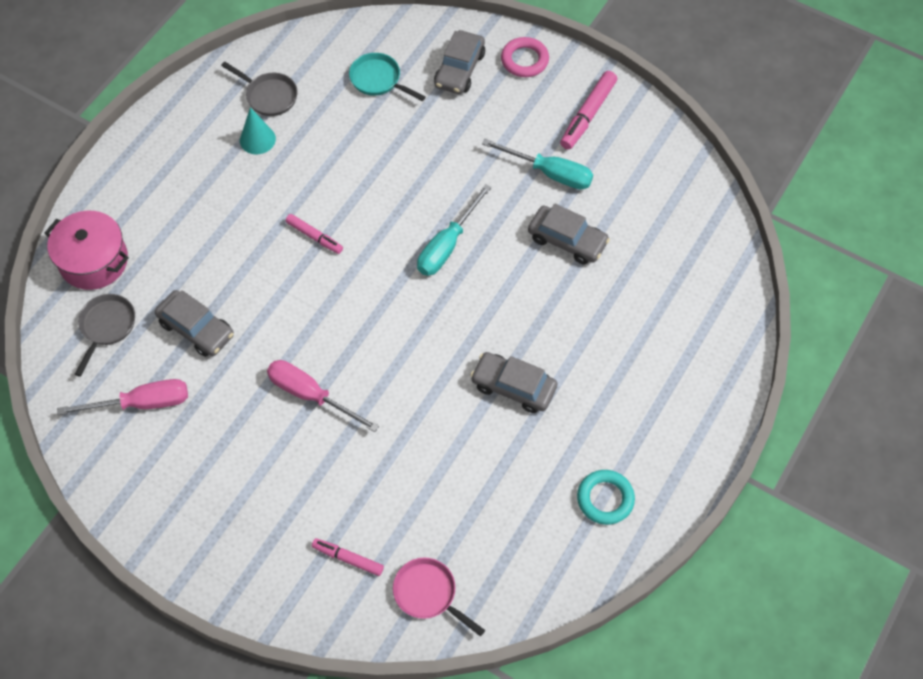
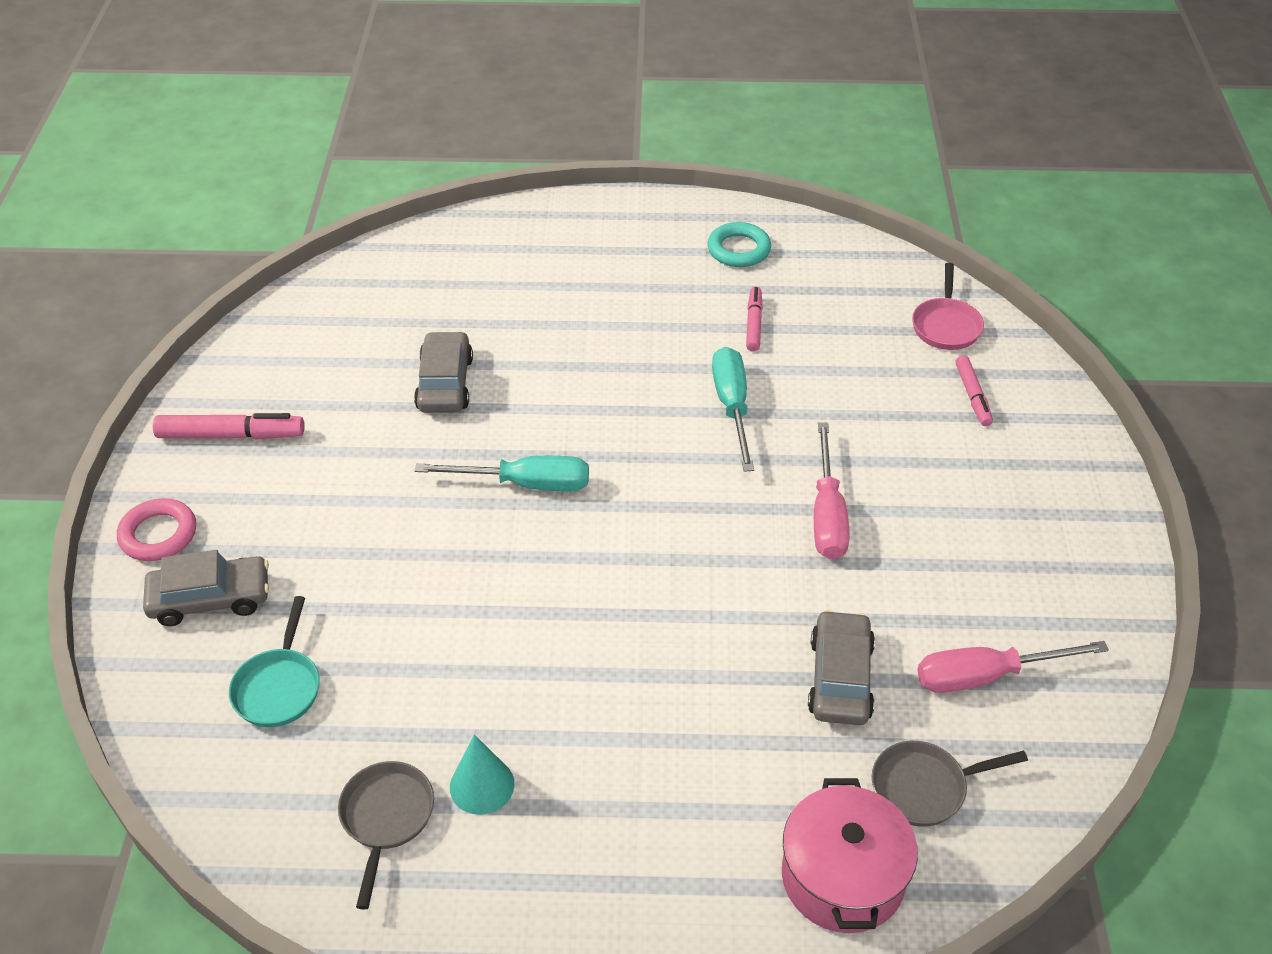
camera: 120 degrees left, 15 degrees down
pink screwdriver [57,379,188,415] -> pink screwdriver turned 60 degrees counterclockwise [917,641,1109,693]
pink marker [286,214,343,254] -> pink marker moved to [746,287,763,352]
grey car [470,352,557,413] -> none
turquoise screwdriver [482,139,593,190] -> turquoise screwdriver moved to [712,347,754,472]

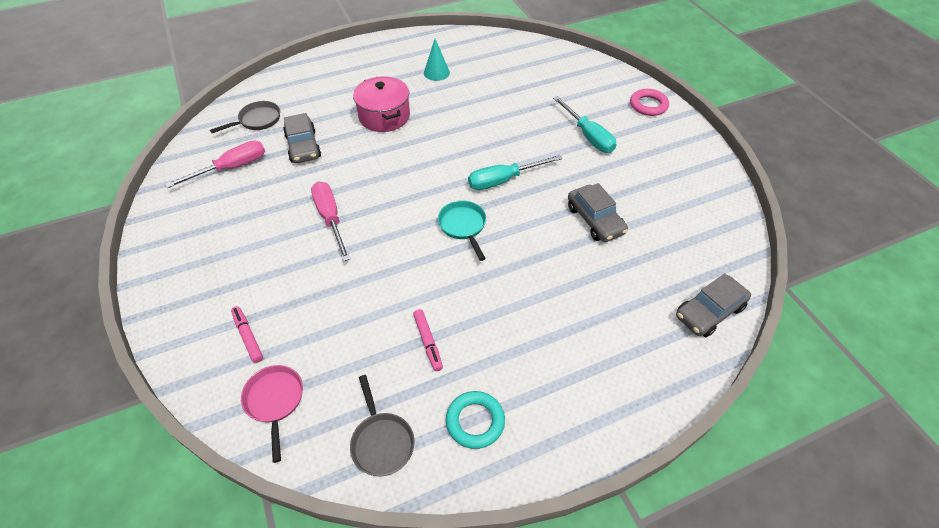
camera: 155 degrees right, 5 degrees up
grey car [143,550,269,626] -> grey car moved to [676,273,751,337]
pink marker [153,413,305,440] -> none
turquoise pan [229,596,320,727] -> turquoise pan moved to [438,200,486,261]
grey pan [338,761,434,910] -> grey pan moved to [350,375,415,476]
turquoise screwdriver [712,347,754,472] -> turquoise screwdriver moved to [553,96,617,153]
pink pot [782,778,918,933] -> pink pot moved to [353,76,410,132]

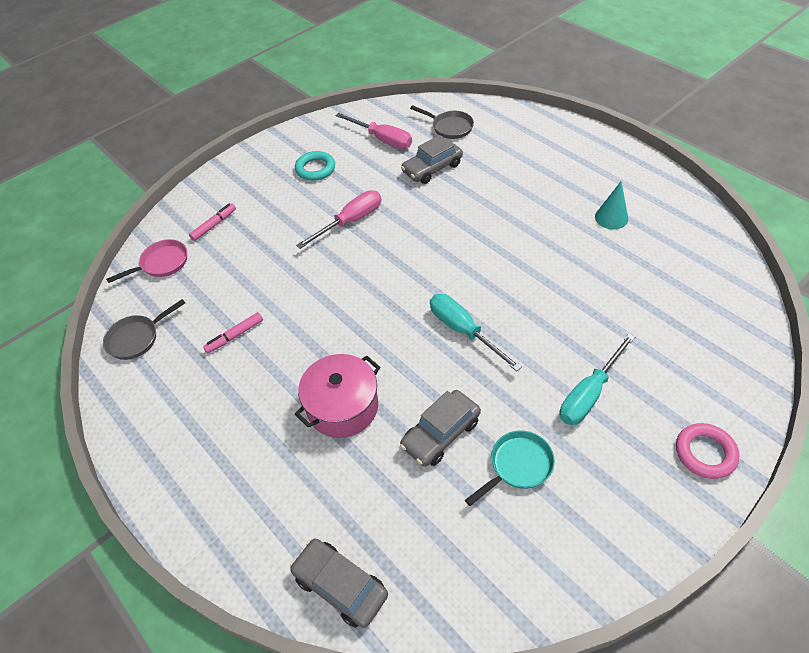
camera: 75 degrees right, 0 degrees up
pink pot [353,76,410,132] -> pink pot moved to [295,354,380,438]
turquoise pan [438,200,486,261] -> turquoise pan moved to [465,430,555,506]
turquoise ring [446,391,505,449] -> turquoise ring moved to [295,151,335,181]

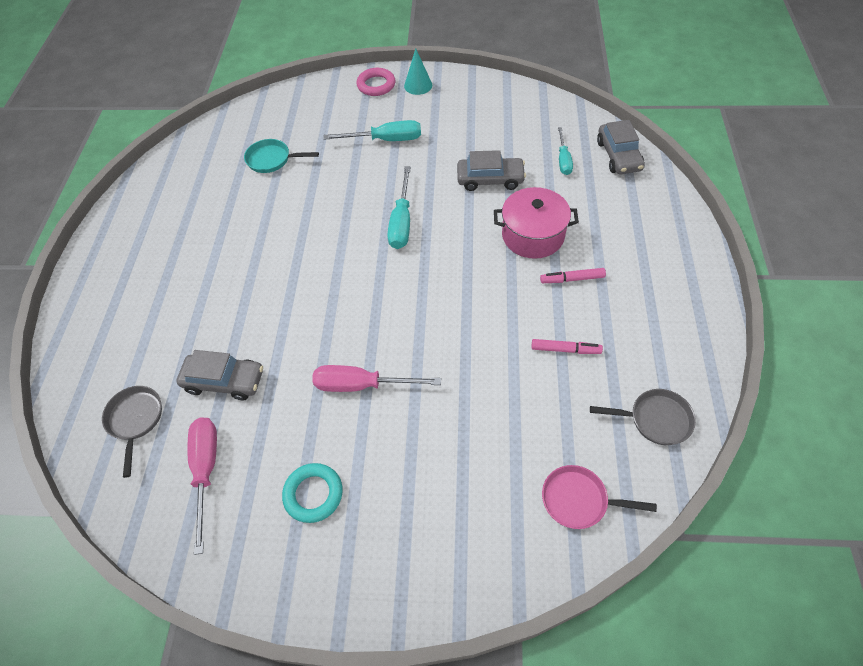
camera: 135 degrees left, 5 degrees up
pink marker [189,203,236,241] -> pink marker moved to [540,268,606,283]
turquoise pan [465,430,555,506] -> turquoise pan moved to [244,139,319,173]
turquoise cone [595,181,628,229] -> turquoise cone moved to [404,48,432,95]
none -> turquoise screwdriver [558,127,573,175]

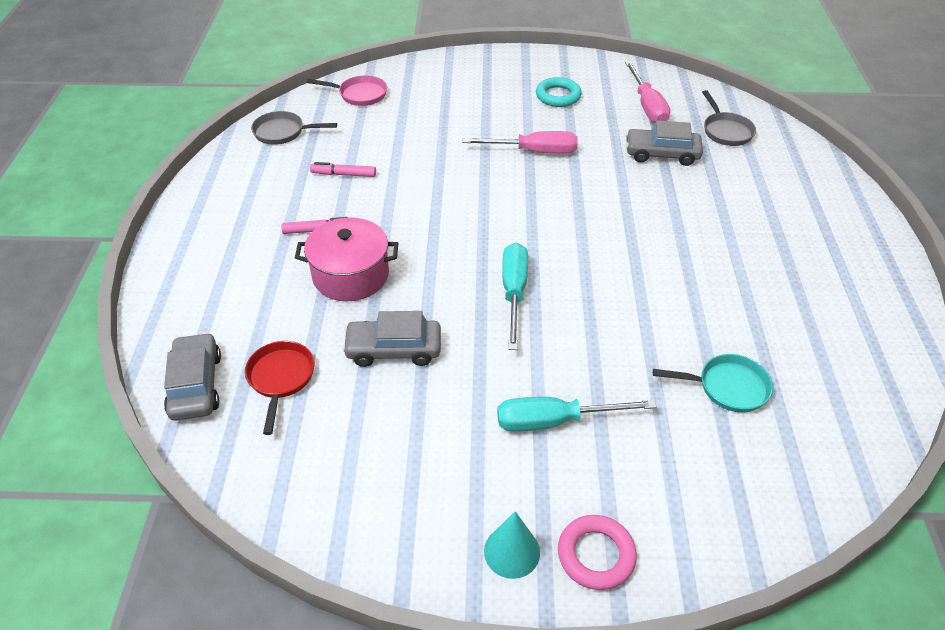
camera: 175 degrees right, 10 degrees down
turquoise screwdriver [558,127,573,175] -> red pan [245,341,315,435]

